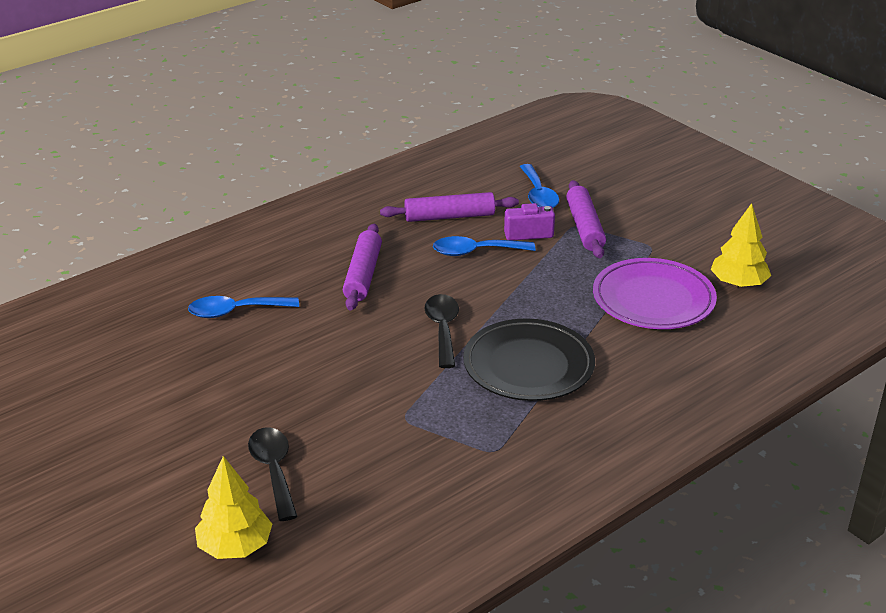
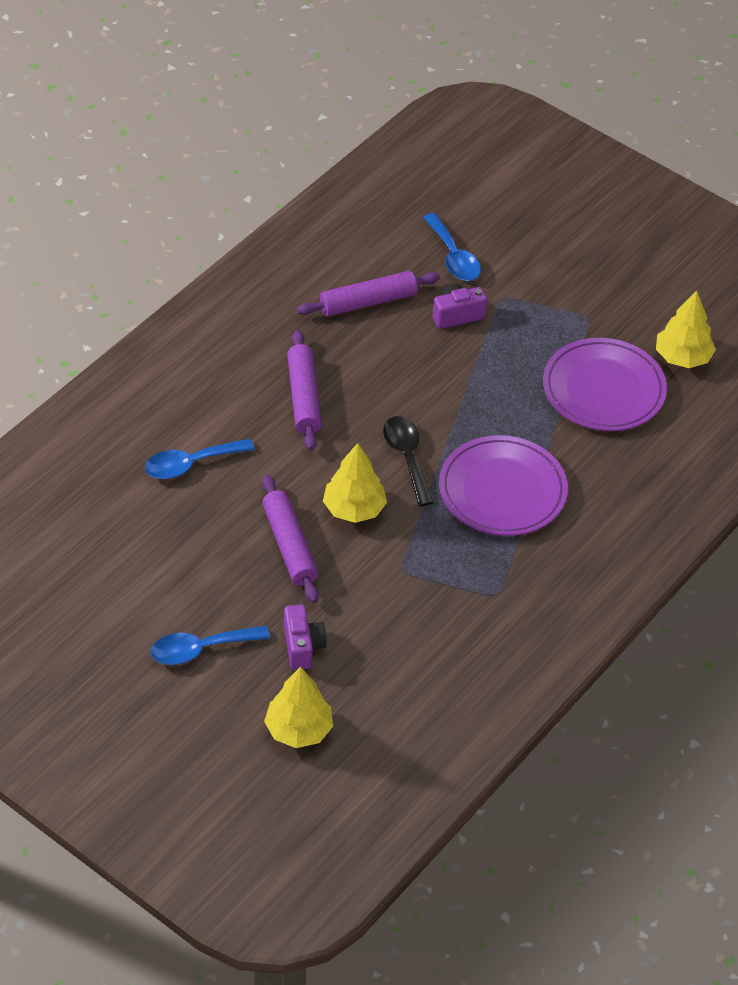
camera: 15 degrees left, 15 degrees up
black spoon [248,427,298,521] -> purple camera [284,604,327,670]
blue spoon [433,236,535,256] -> blue spoon moved to [151,626,270,665]
black plate [463,318,595,401] -> purple plate [439,435,568,536]
purple rolling pin [566,180,606,258] -> purple rolling pin moved to [262,475,319,603]
none -> yellow tree [323,443,387,523]

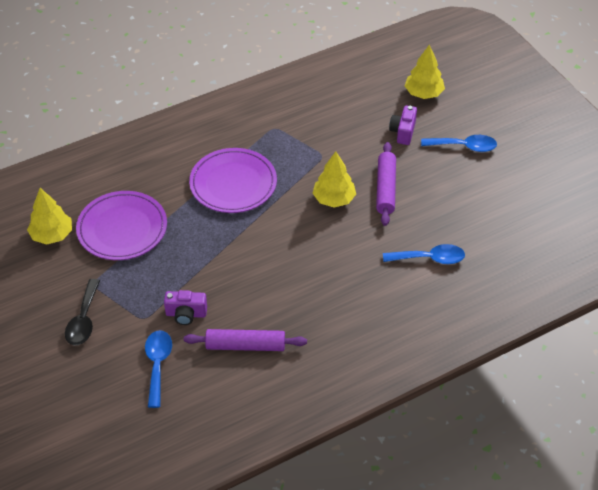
camera: 155 degrees left, 0 degrees up
purple rolling pin [287,330,322,450] -> none
black spoon [383,416,434,506] -> black spoon moved to [65,279,100,346]

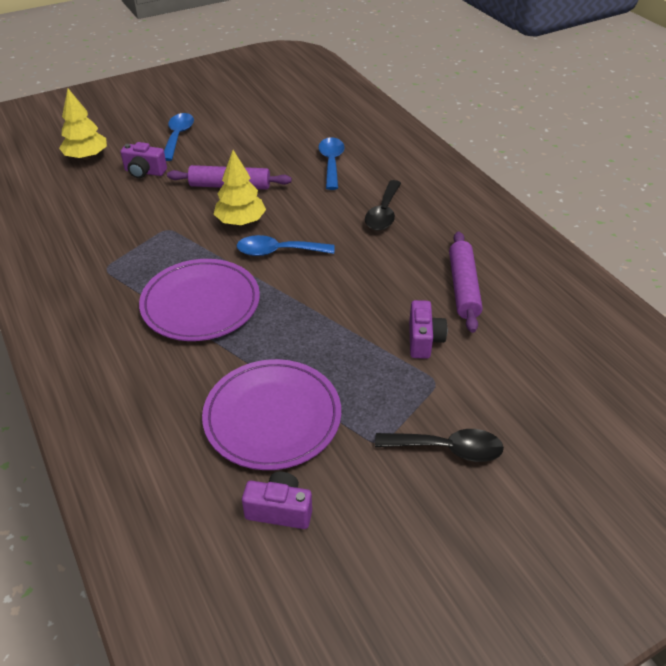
camera: 90 degrees left, 5 degrees down
yellow tree [27,188,72,245] -> purple camera [242,472,312,529]
blue spoon [145,330,172,408] -> blue spoon moved to [237,235,335,256]
none -> black spoon [365,180,401,230]

